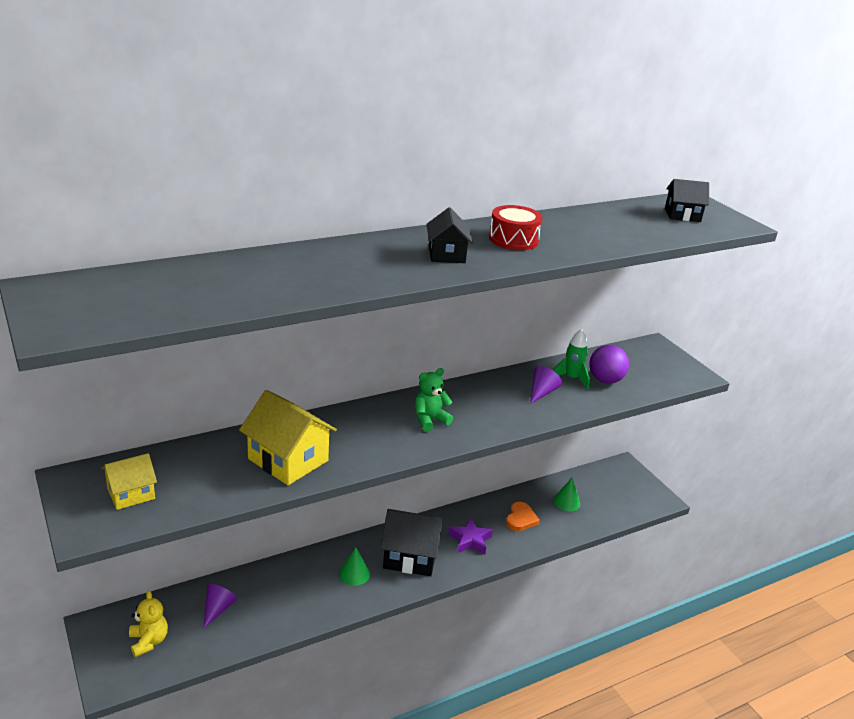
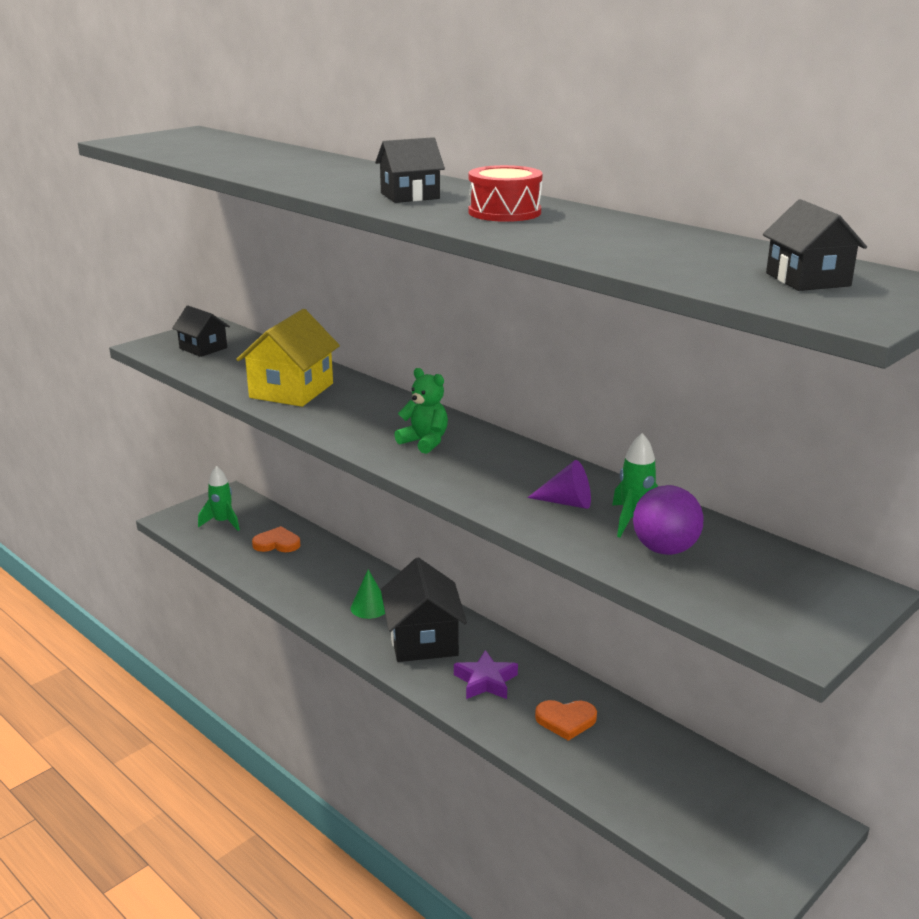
camera: 75 degrees right, 5 degrees down
yellow house [101,453,157,510] -> black house [172,306,230,357]
yellow teddy bear [129,591,168,657] -> green rocket [198,466,240,531]
purple cone [204,584,238,628] -> orange heart [252,526,300,552]
green cone [553,478,580,511] -> none

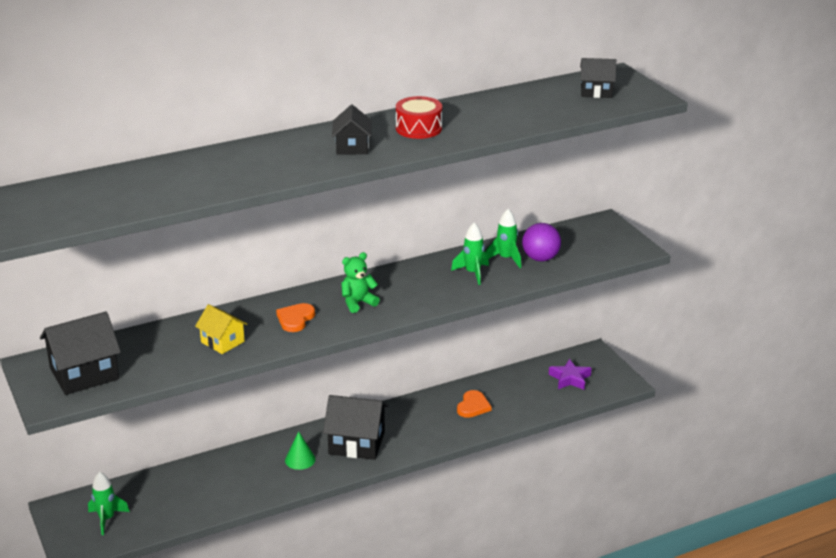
camera: 70 degrees left, 5 degrees up
black house [172,306,230,357] -> black house [40,311,121,395], size x1.67
yellow house [236,309,340,407] -> yellow house [195,304,247,354], size x0.60
orange heart [252,526,300,552] -> orange heart moved to [276,303,315,332]
purple star [454,650,518,699] -> purple star moved to [549,359,591,390]
purple cone [527,460,591,509] -> green rocket [451,223,489,285]

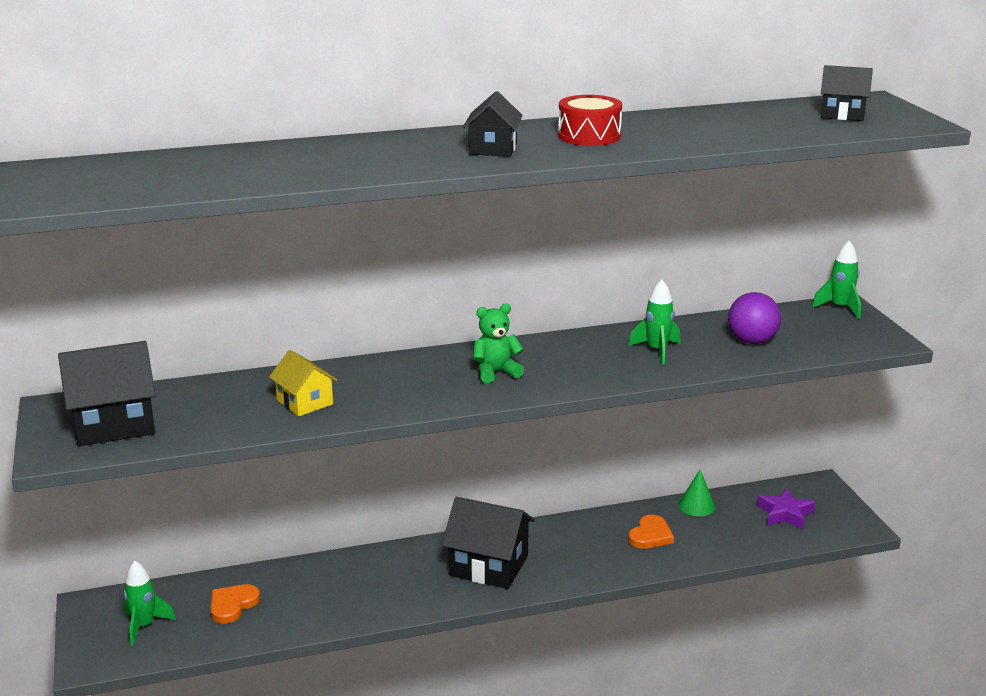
camera: 10 degrees right, 5 degrees down
orange heart [276,303,315,332] -> orange heart moved to [210,584,260,623]
green cone [285,431,315,470] -> green cone moved to [678,470,715,516]
green rocket [486,209,521,268] -> green rocket moved to [812,240,861,319]

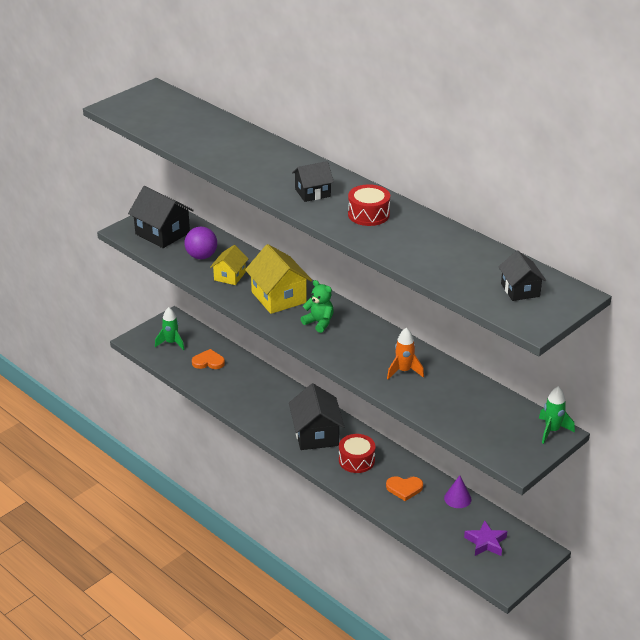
camera: 60 degrees right, 10 degrees up
green rocket [628,279,681,365] -> orange rocket [387,328,424,379]
green cone [678,470,715,516] -> purple cone [444,475,471,508]
purple ball [728,292,781,344] -> purple ball moved to [184,227,217,259]
none -> yellow house [245,244,312,314]
none -> red drum [339,434,376,473]

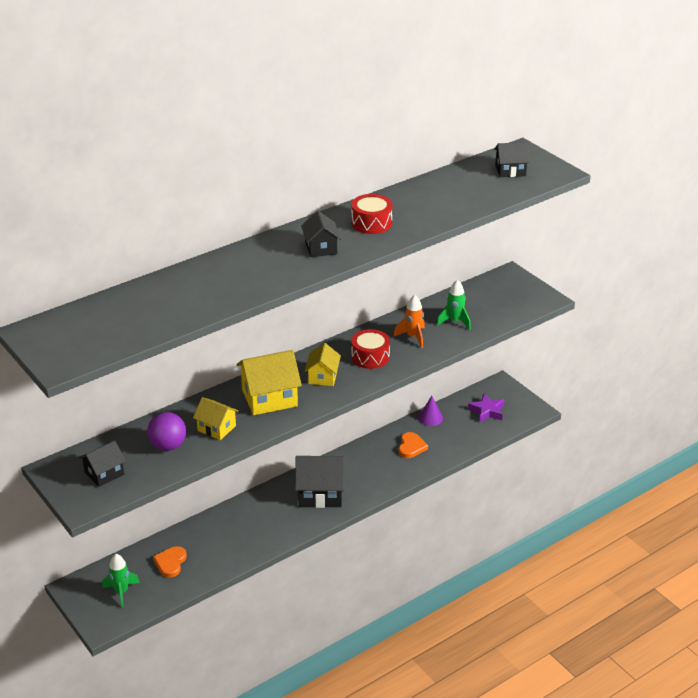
camera: 80 degrees left, 0 degrees up
black house [128,186,194,248] -> black house [79,440,126,487], size x0.60
green teddy bear [301,280,334,333] -> yellow house [305,343,341,386]
red drum [339,434,376,473] -> red drum moved to [351,329,390,369]
green rocket [539,386,575,444] -> green rocket moved to [436,280,471,330]

